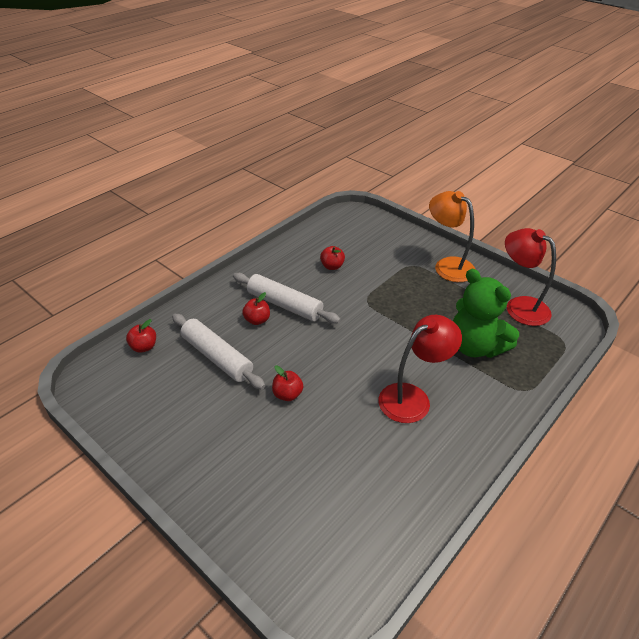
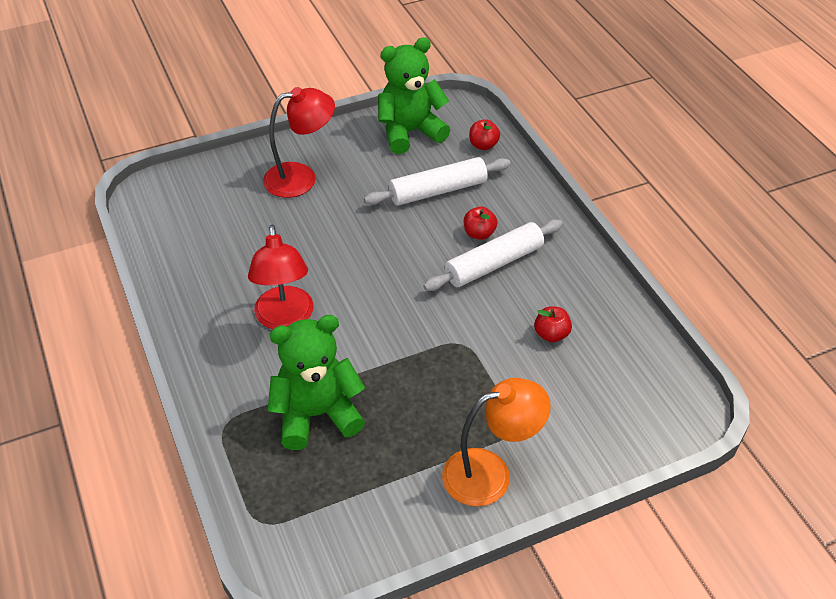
camera: 115 degrees right, 5 degrees up
red apple [272,366,303,401] -> none
red lamp [505,228,556,326] -> red lamp moved to [263,87,335,198]
none -> green teddy bear [378,37,450,154]

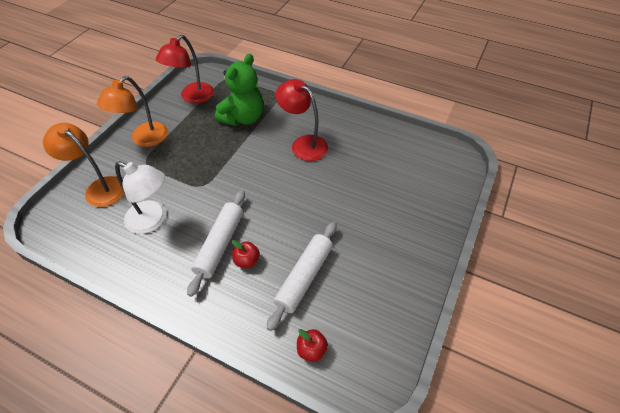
camera: 140 degrees right, 5 degrees up
red lamp [263,87,335,198] -> red lamp moved to [156,35,214,104]
green teddy bear [378,37,450,154] -> none
red apple [534,306,572,342] -> white lamp [115,161,166,234]
none -> orange lamp [43,123,124,207]

